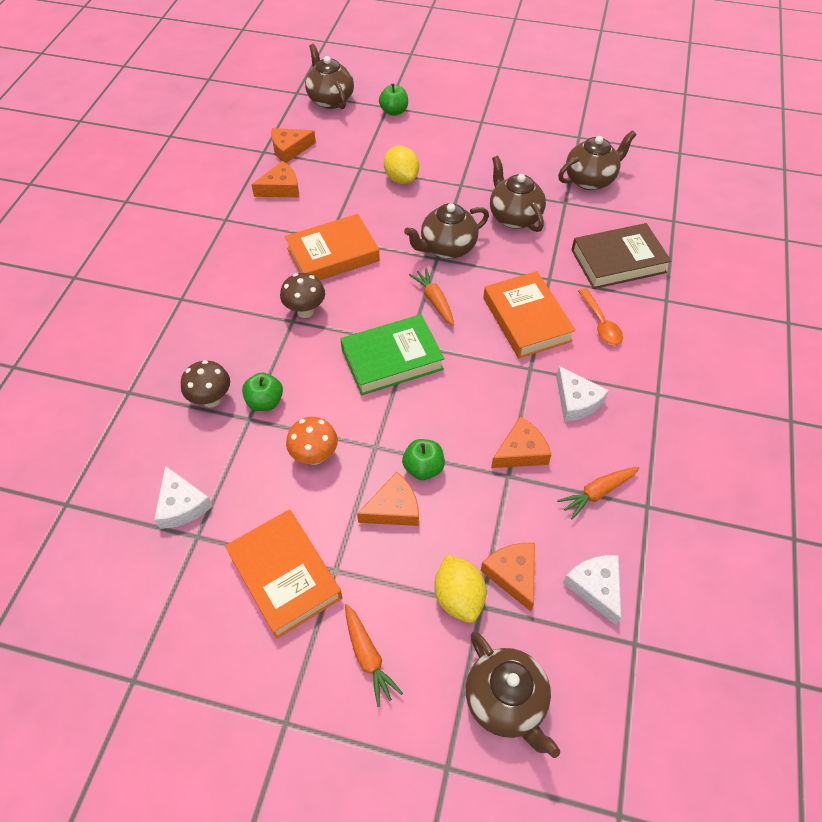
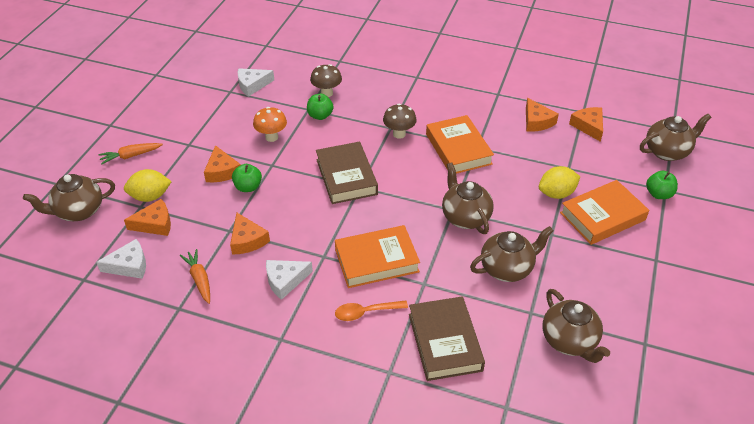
camera: 95 degrees right, 10 degrees down
orange book [225,509,342,639] -> orange book moved to [560,180,649,245]
green book [340,314,445,395] -> brown book [316,142,378,204]
orange carrot [409,268,454,326] -> none

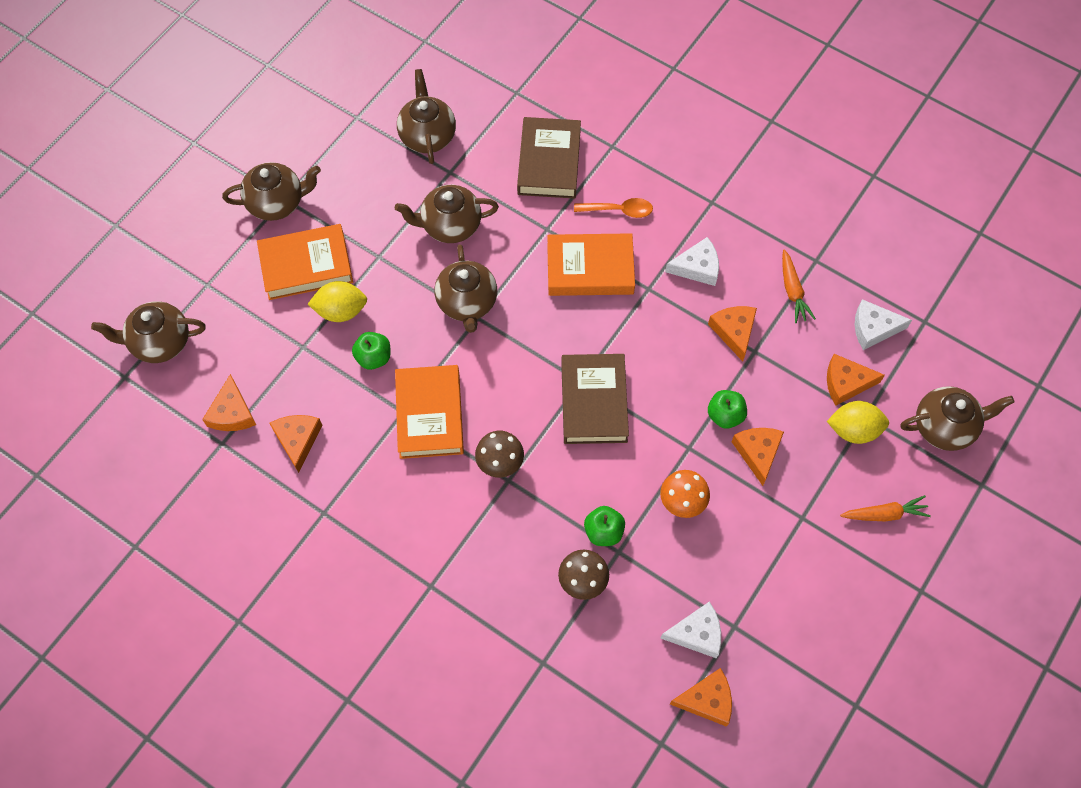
camera: 165 degrees left, 20 degrees up
green apple [646,171,678,199] -> green apple moved to [352,332,391,370]
none -> brown teapot [222,162,321,221]
none -> orange cheese [670,668,732,726]

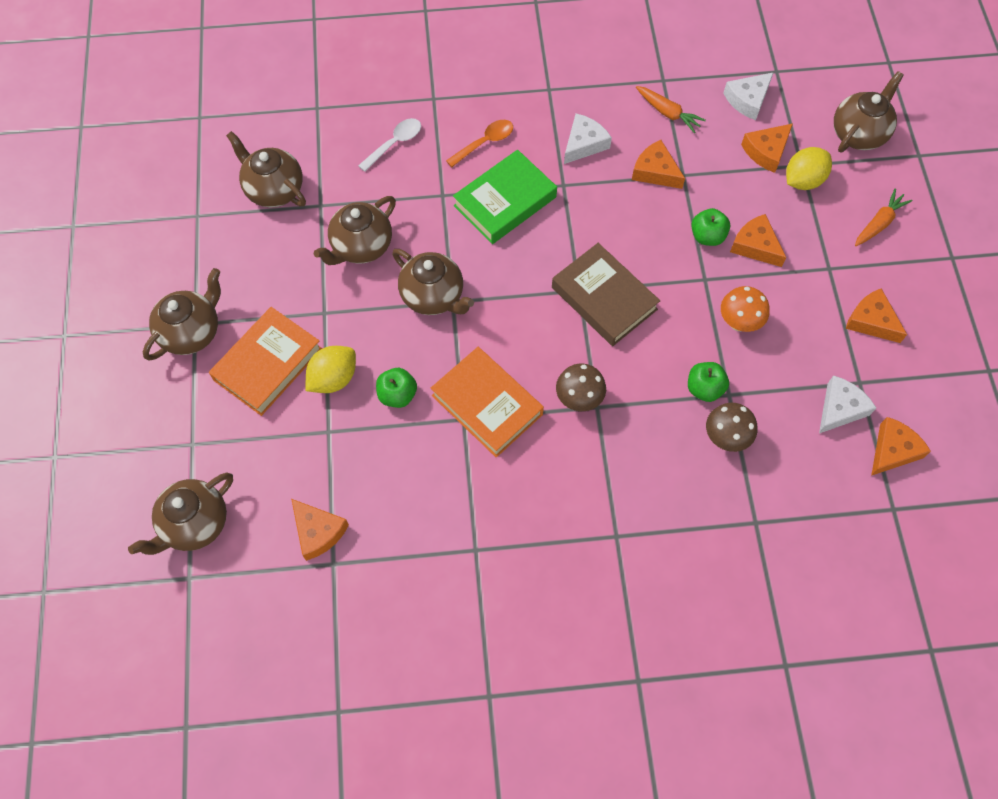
camera: 40 degrees left, 0 degrees up
orange cheese [269,415,323,473] -> orange cheese moved to [846,288,907,343]
brown book [517,117,581,199] -> white spoon [358,118,421,172]
orange book [547,233,635,296] -> green book [453,150,557,244]

